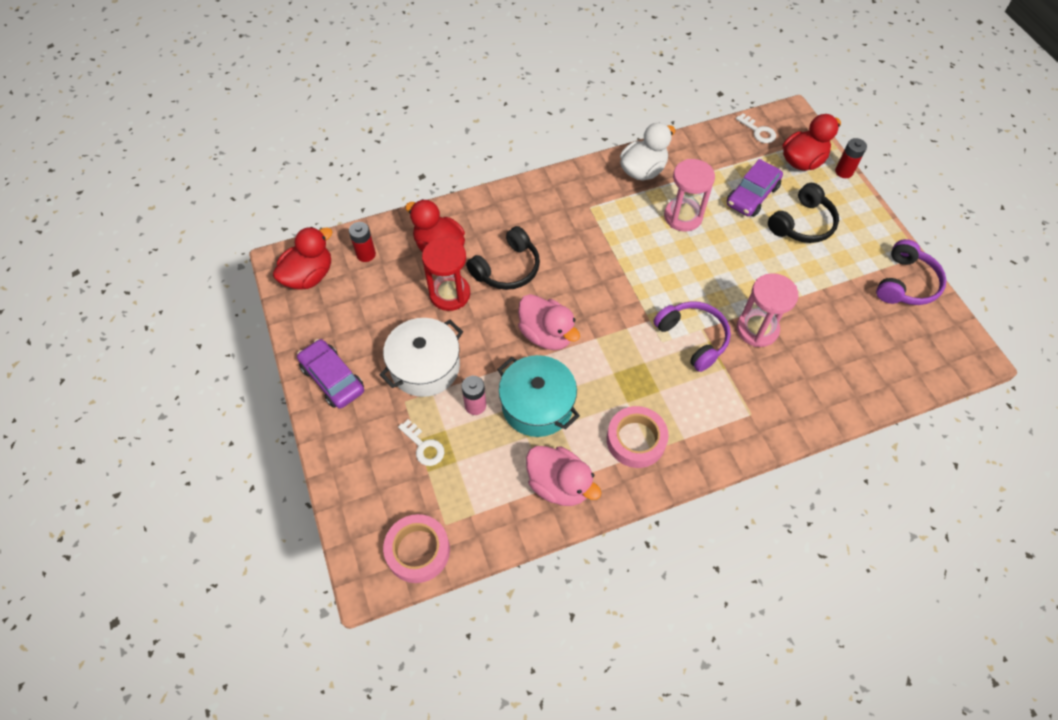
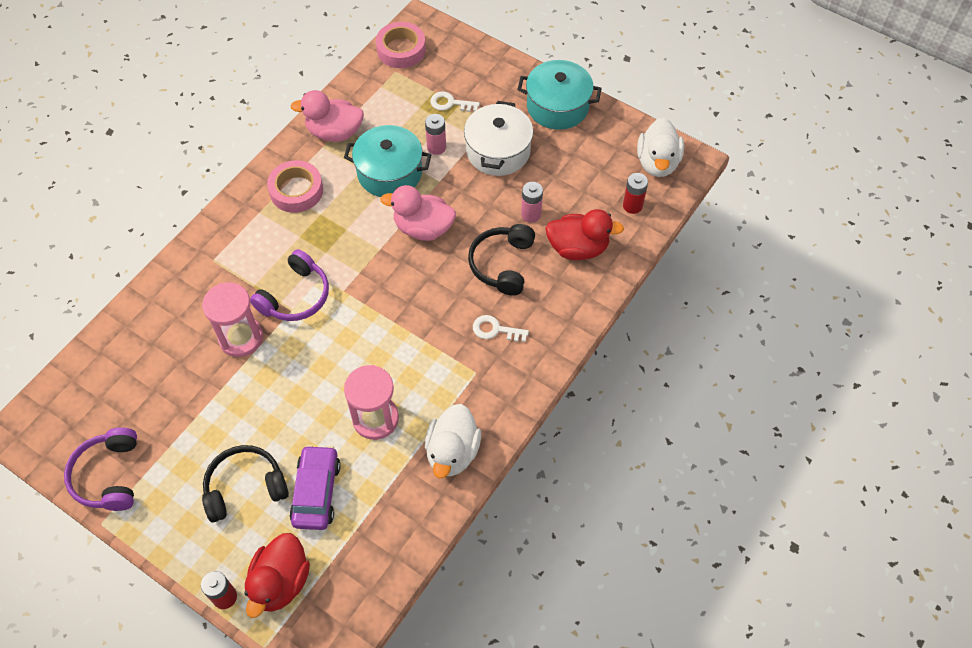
camera: 145 degrees right, 0 degrees up
red duck [273,227,333,289] -> white duck [637,117,684,177]
purple car [297,339,364,409] -> turquoise pot [517,60,602,130]
red hourglass [422,237,470,311] -> pink battery [521,182,543,223]
purple headphones [653,301,731,372] -> purple headphones turned 75 degrees counterclockwise [250,249,329,321]
white key [736,113,776,143] -> white key moved to [473,315,529,342]
black headphones [768,183,839,243] -> black headphones turned 60 degrees clockwise [202,445,289,523]

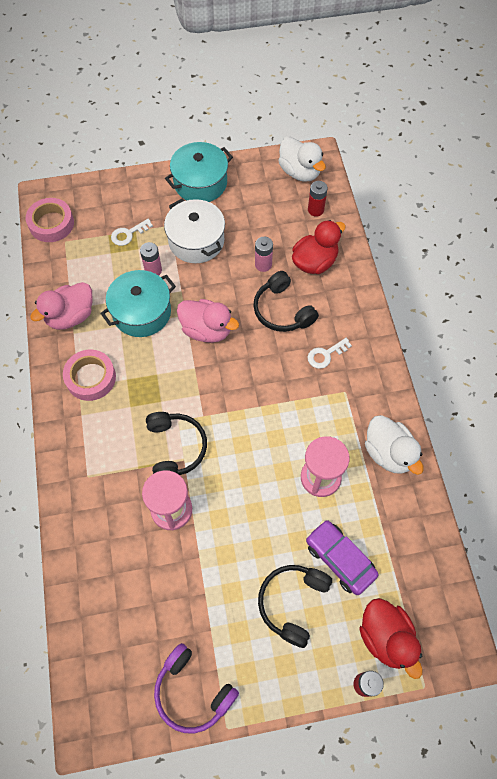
camera: 45 degrees left, 5 degrees up
purple headphones [250,249,329,321] -> black headphones [146,412,207,475]
pink duck [380,185,456,241] -> pink duck turned 120 degrees counterclockwise [177,299,239,343]

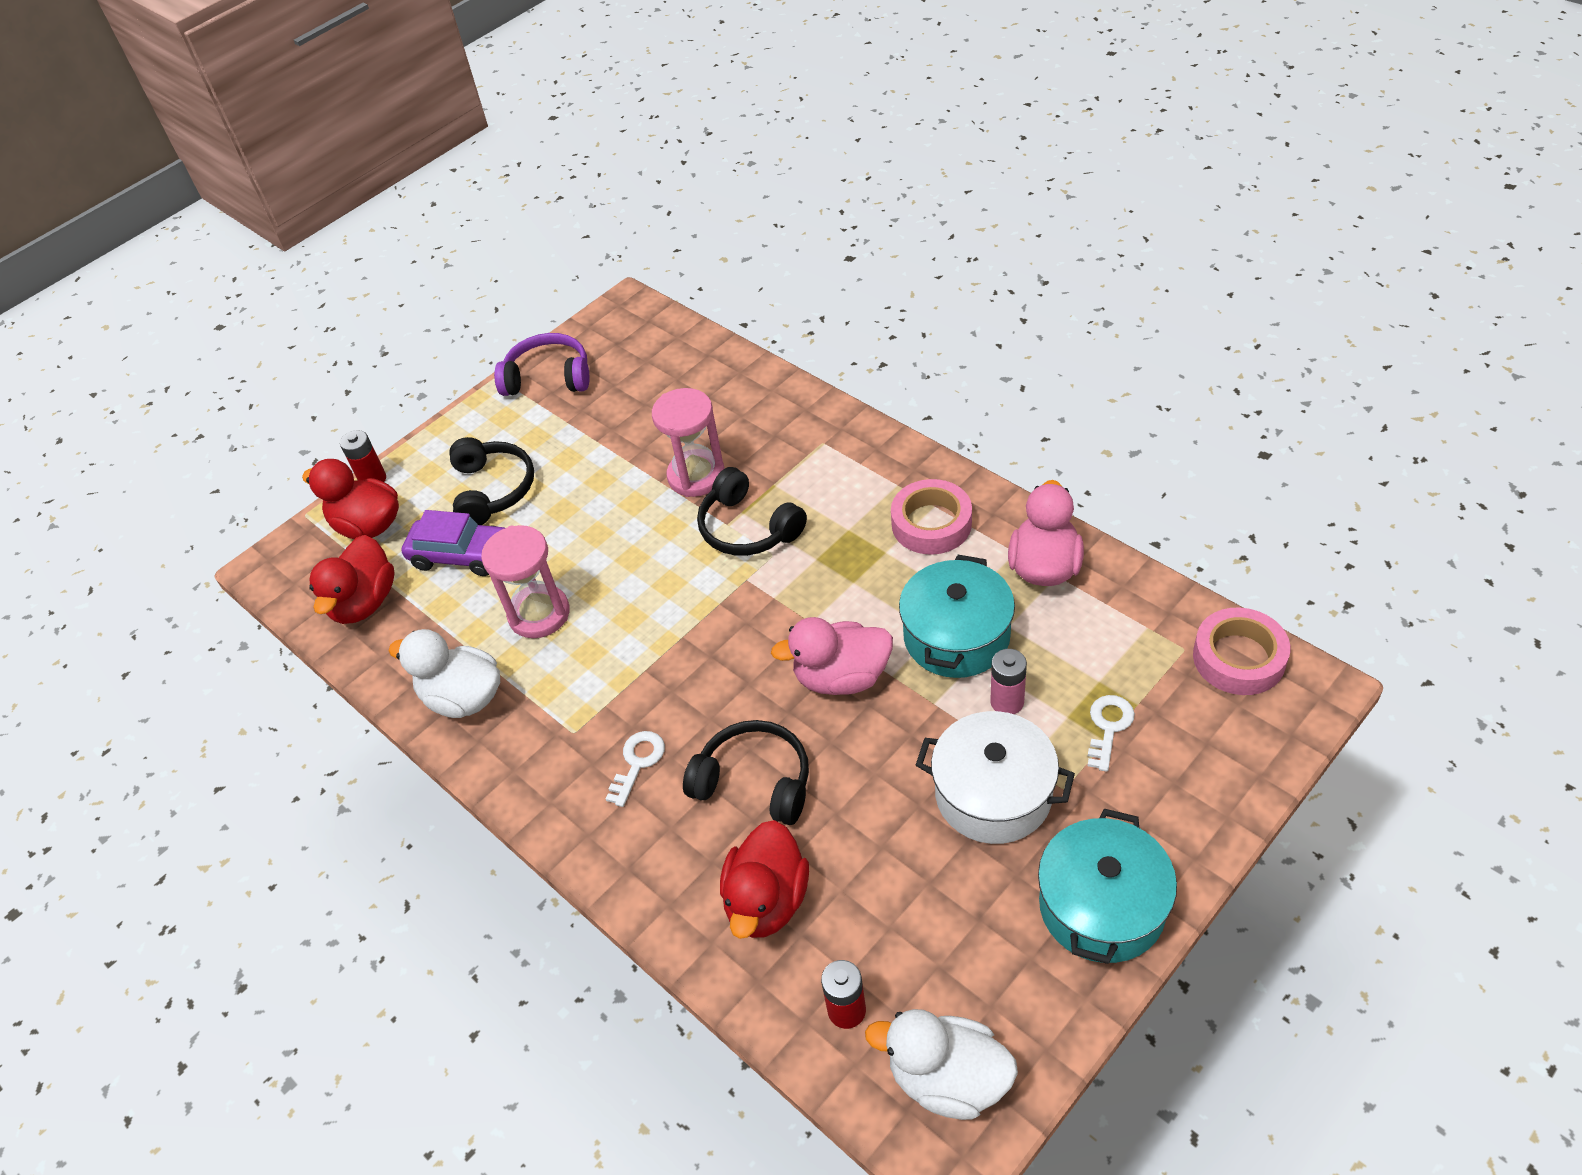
camera: 150 degrees right, 15 degrees down
pink battery [255,237,273,272] -> none
none -> red duck [309,535,395,624]

